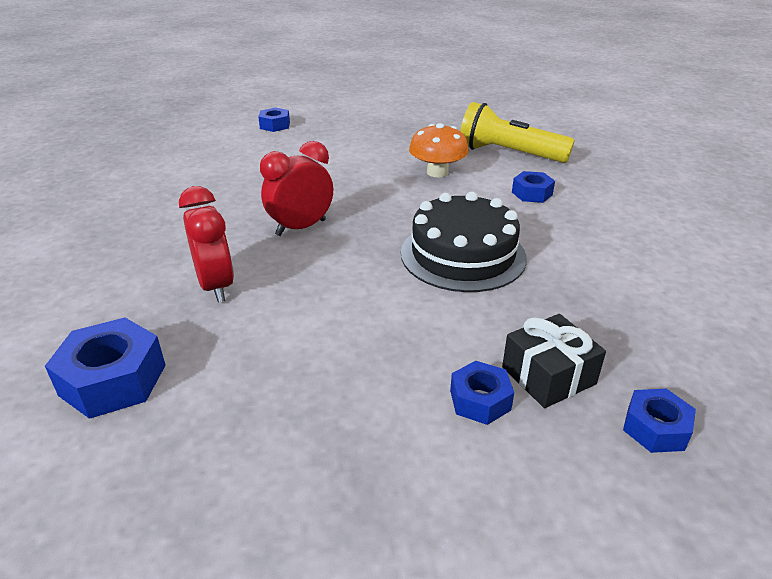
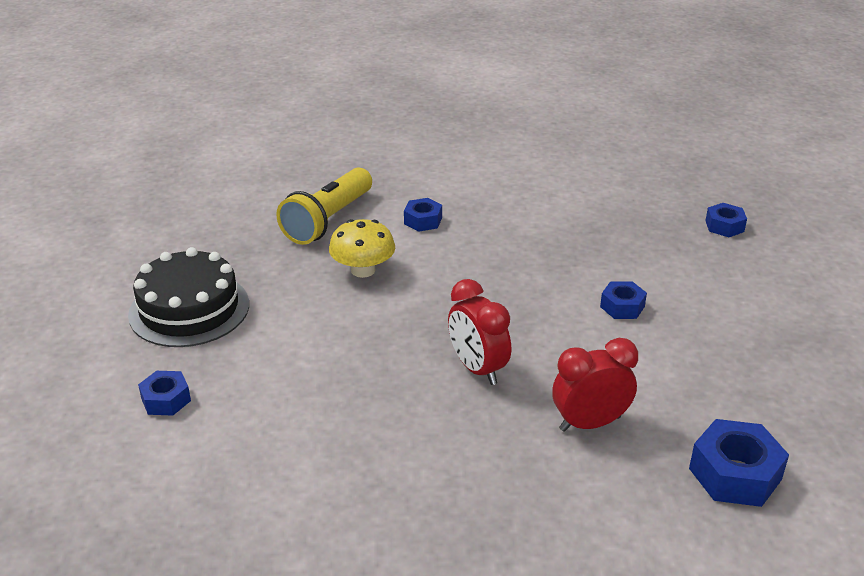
camera: 85 degrees left, 0 degrees up
black cake [401,192,527,292] -> black cake moved to [128,247,249,347]
orange mushroom [409,123,469,177] -> yellow mushroom [329,219,395,278]
blue nut [450,361,514,425] -> blue nut moved to [600,281,647,319]
black gift [502,314,606,408] -> none

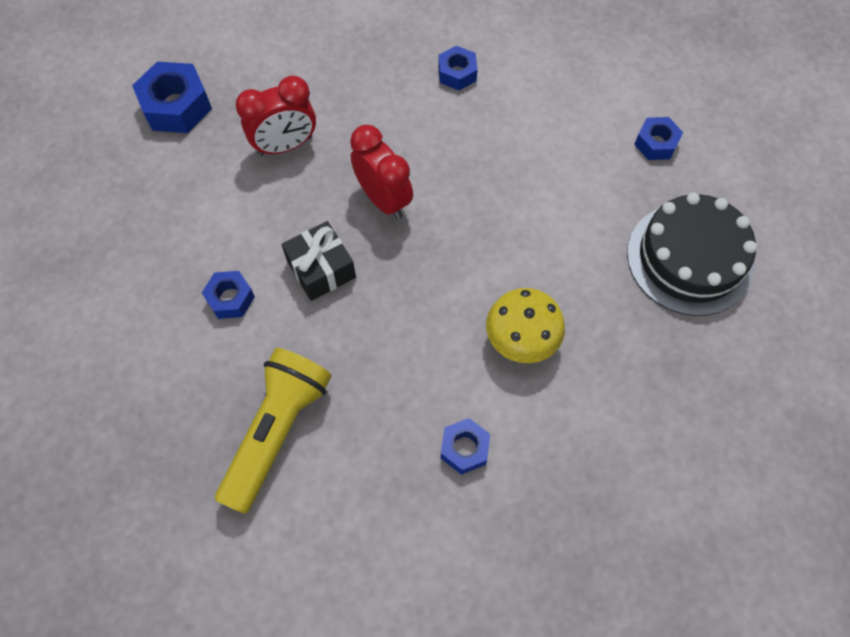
camera: 175 degrees right, 30 degrees up
yellow flashlight [276,167,372,245] -> yellow flashlight moved to [215,348,331,514]
blue nut [705,203,747,237] -> blue nut moved to [438,46,477,90]
none -> black gift [281,221,356,301]

